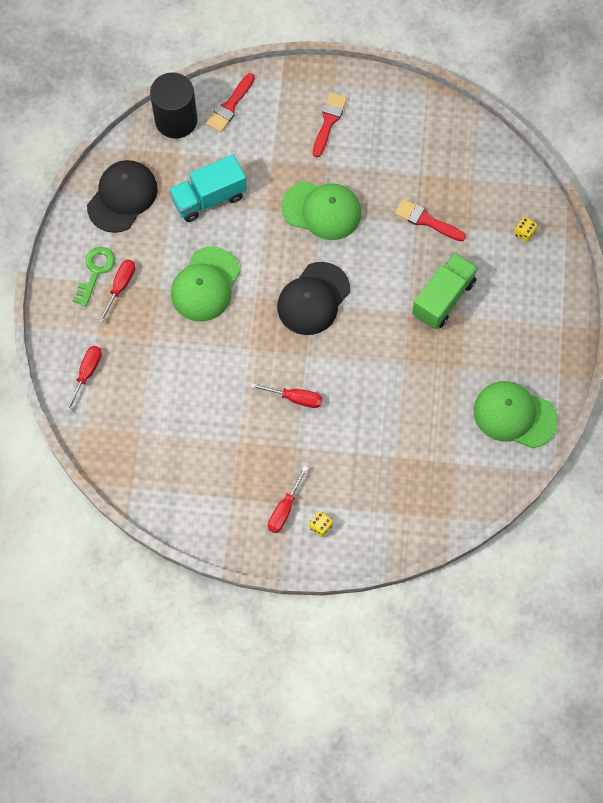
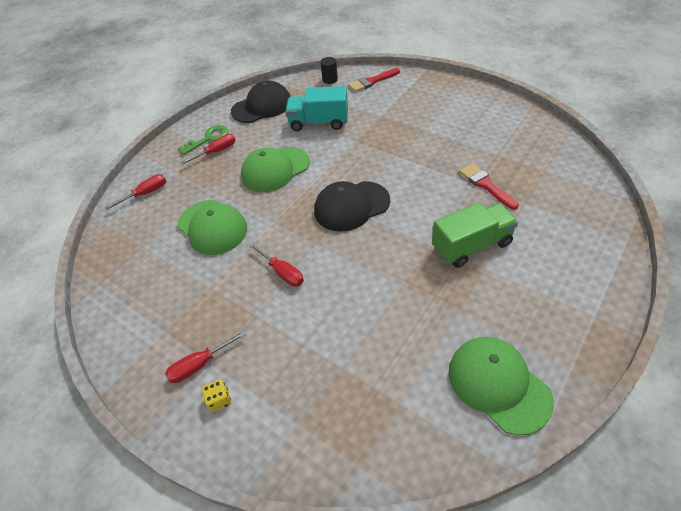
camera: 35 degrees right, 20 degrees down
black cylinder [150,72,198,139] -> black cylinder [320,57,338,84], size x0.48
green cap [281,181,362,240] -> green cap moved to [178,200,247,255]
red brush [313,92,347,157] -> none
yellow dice [514,217,537,242] -> none

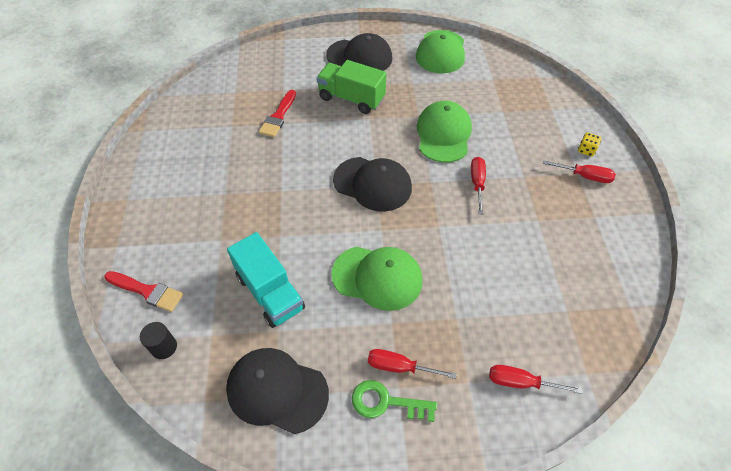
camera: 135 degrees left, 5 degrees up
green cap [178,200,247,255] -> green cap moved to [416,101,472,163]
none -> black cap [326,33,392,71]

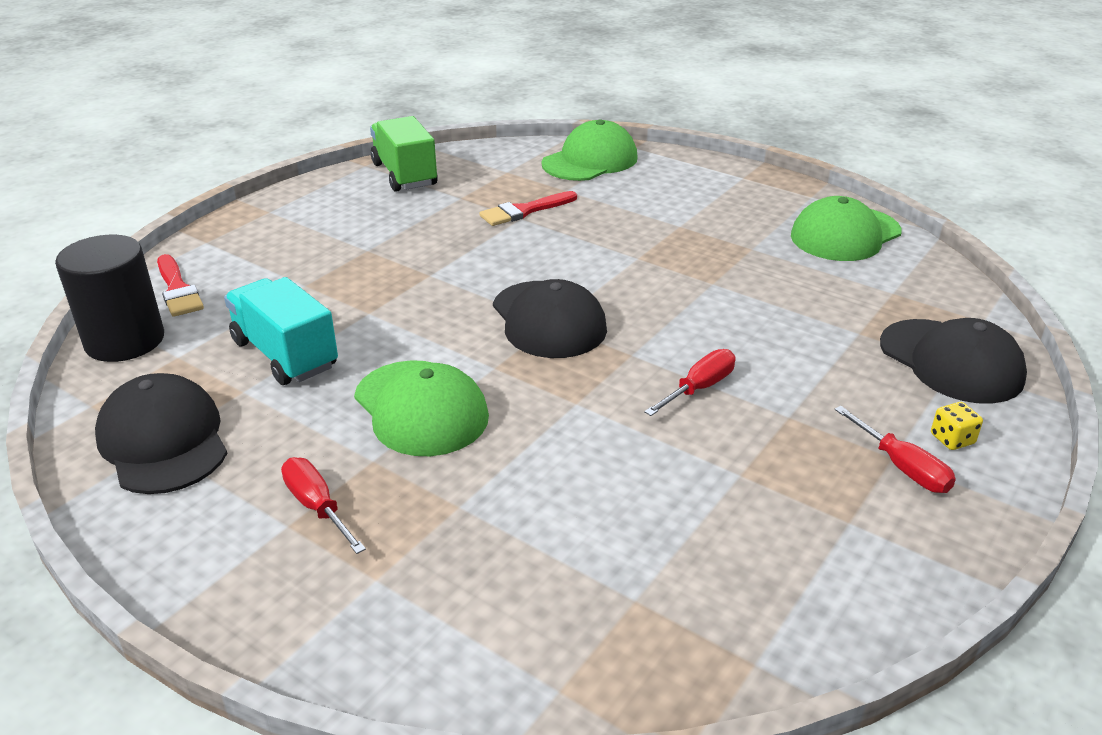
camera: 40 degrees right, 20 degrees down
black cylinder [140,322,177,359] -> black cylinder [55,235,164,362], size x2.10
turquoise truck [227,232,305,328] -> turquoise truck turned 135 degrees clockwise [224,277,338,385]
green truck [316,60,386,114] -> green truck moved to [370,116,438,192]
black cap [326,33,392,71] -> black cap moved to [880,318,1027,404]
green key [352,380,437,422] -> none
green cap [416,101,472,163] -> green cap moved to [541,119,638,181]
red screwdriver [489,365,582,394] -> none

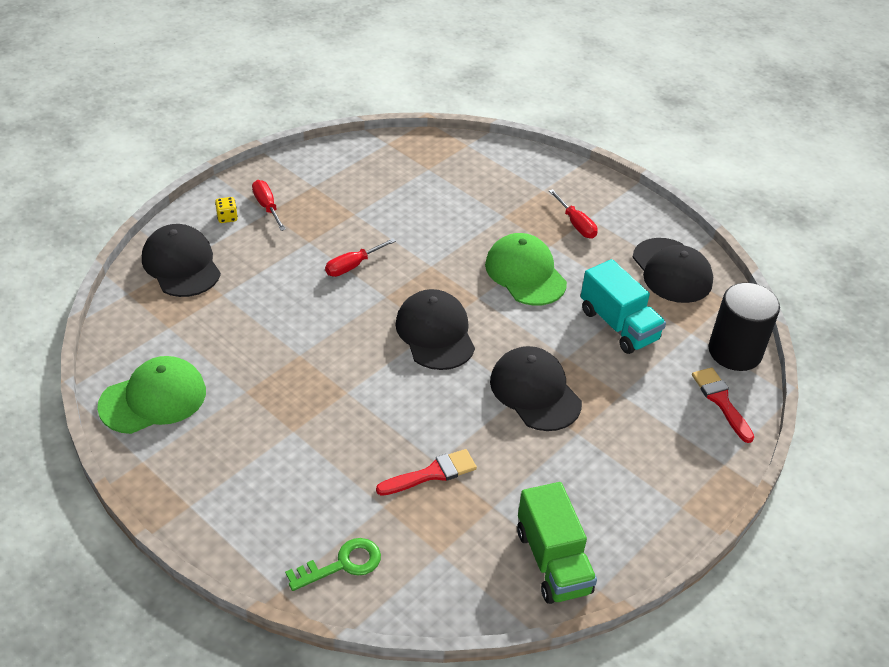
camera: 175 degrees left, 10 degrees up
green cap [541,119,638,181] -> green key [285,538,381,591]
none -> black cap [490,346,582,431]

